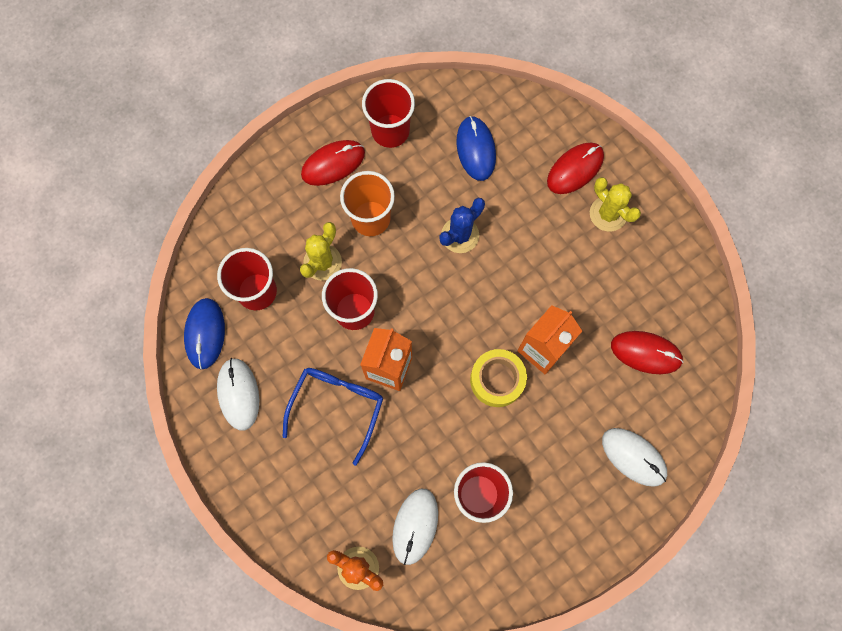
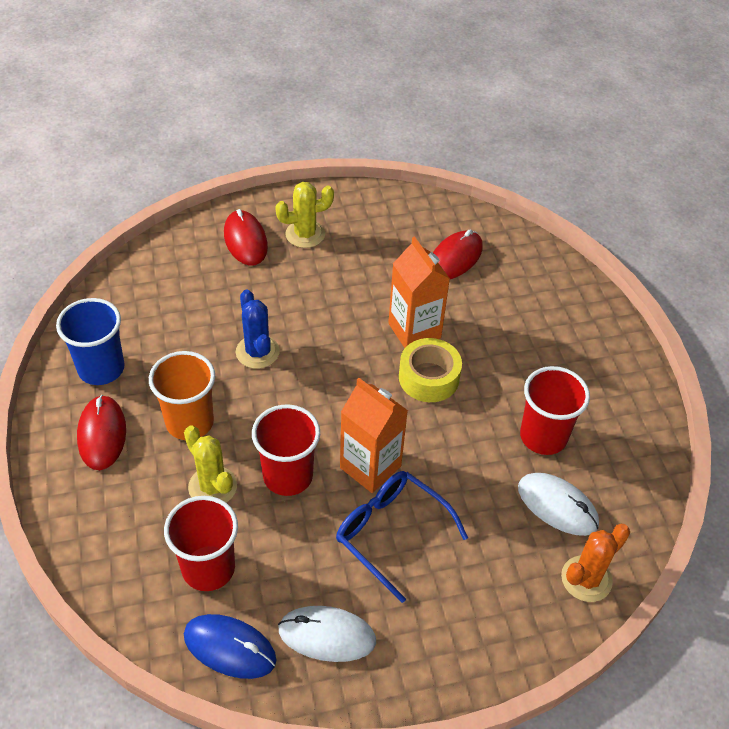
camera: 70 degrees left, 25 degrees down
red cup [362,79,415,148] -> blue cup [56,298,124,385]
blue mouse [456,116,496,181] -> none
white mouse [602,428,667,487] -> none

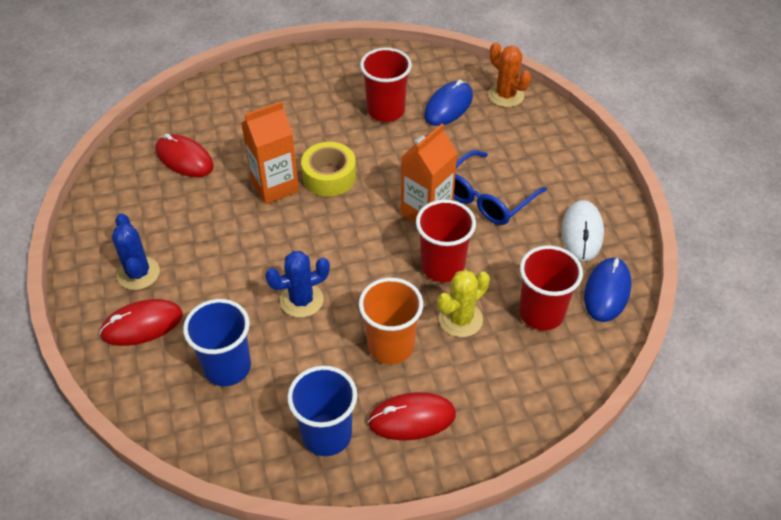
camera: 90 degrees left, 0 degrees up
yellow cactus [275,182,334,248] -> blue cactus [112,213,160,290]
white mouse [518,473,599,536] -> blue mouse [424,79,473,126]
none -> blue cup [183,299,251,386]

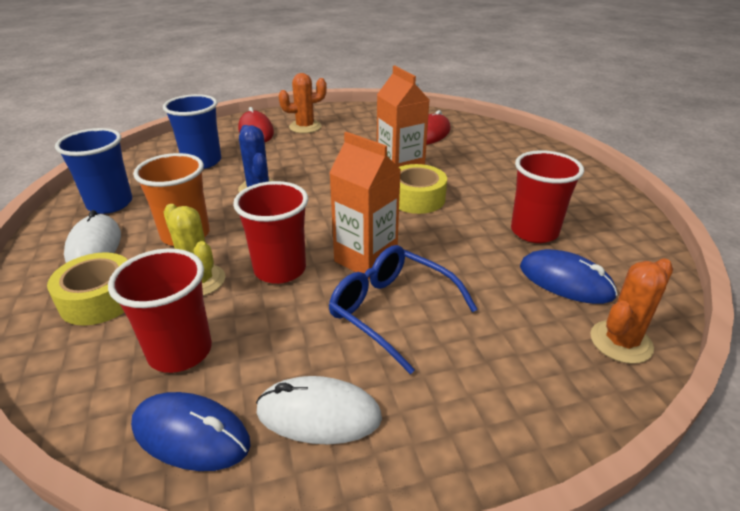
camera: 90 degrees right, 15 degrees down
blue cactus [112,213,160,290] -> orange cactus [278,73,327,133]
red mouse [368,392,456,440] -> white mouse [64,210,121,263]
none -> yellow tape [47,252,127,325]

